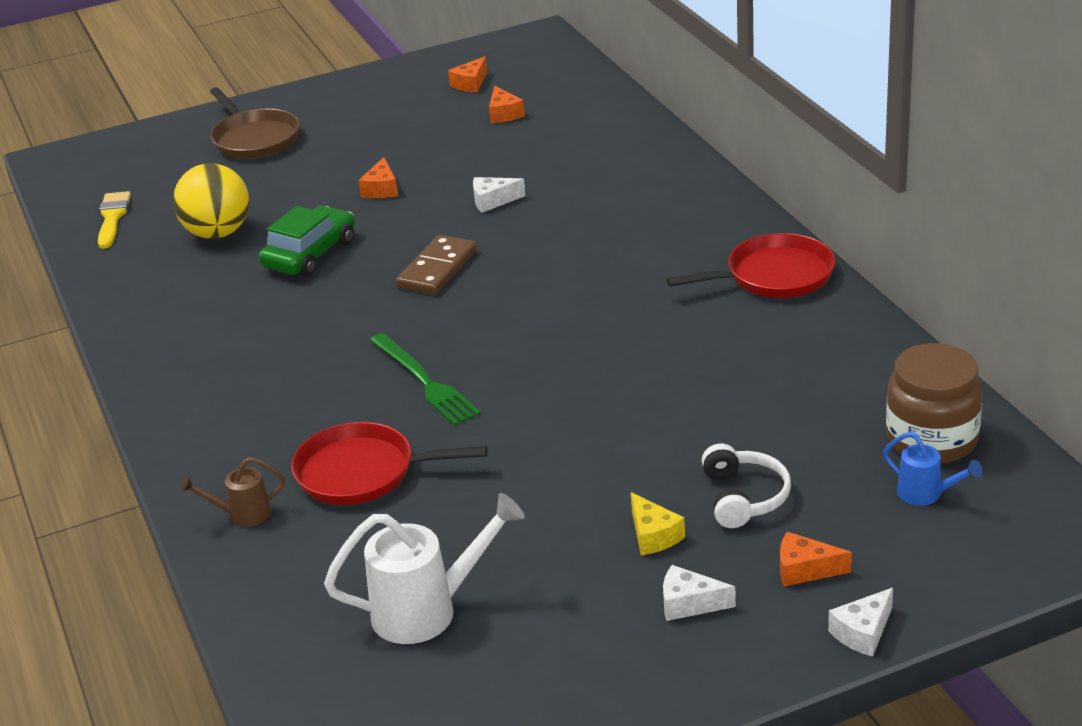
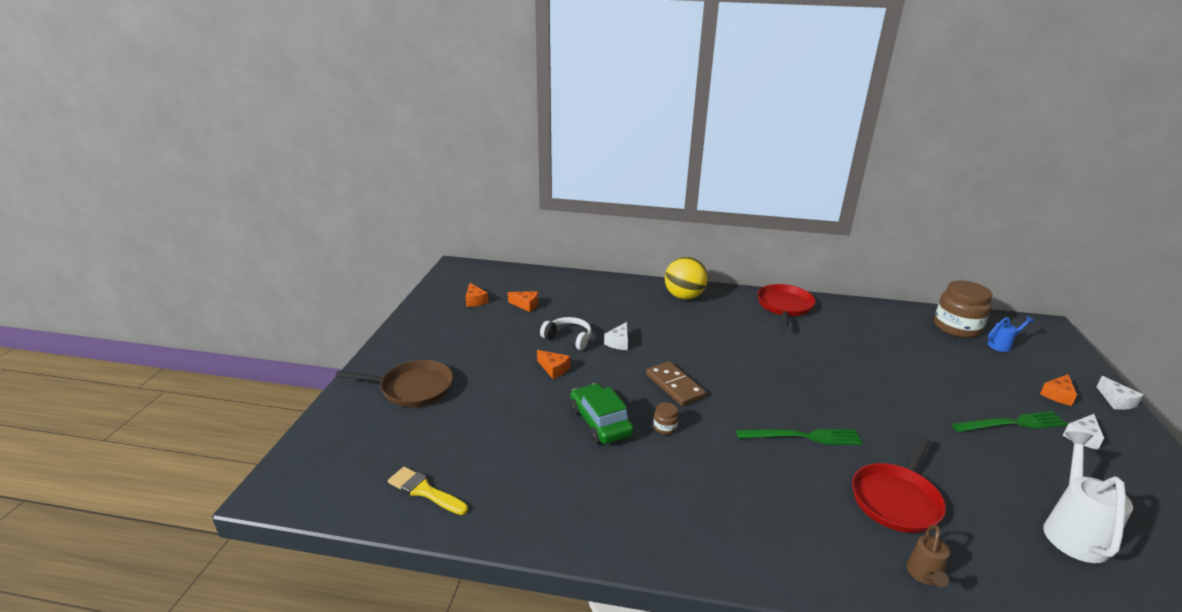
camera: 60 degrees left, 5 degrees down
yellow ball [173,163,249,239] -> yellow ball moved to [665,257,708,300]
yellow cheese [631,492,685,555] -> green fork [952,412,1068,432]
white headphones [702,444,791,528] -> white headphones moved to [540,317,592,350]
none -> brown jar [653,402,679,435]

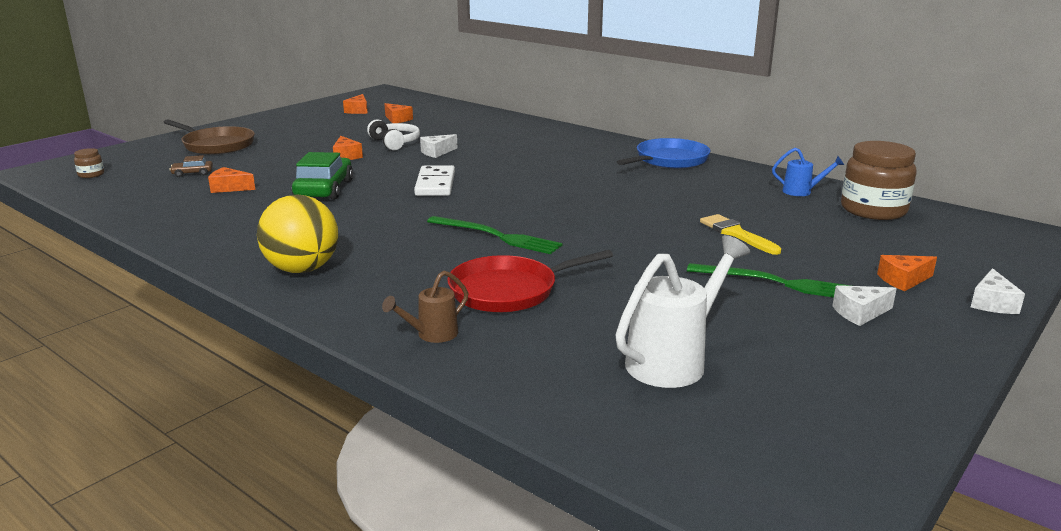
camera: 30 degrees right, 5 degrees down
yellow brush [388,467,468,515] -> yellow brush moved to [700,214,781,255]
brown domino [646,361,706,406] -> white domino [414,165,455,196]
brown jar [653,402,679,435] -> brown jar moved to [74,148,104,178]
yellow ball [665,257,708,300] -> yellow ball moved to [257,194,338,273]
red pan [757,284,816,328] -> blue pan [617,138,710,169]
blue watering can [987,316,1034,352] -> blue watering can moved to [772,148,844,196]
none -> brown car [170,155,213,177]
none -> orange cheese [208,167,255,193]

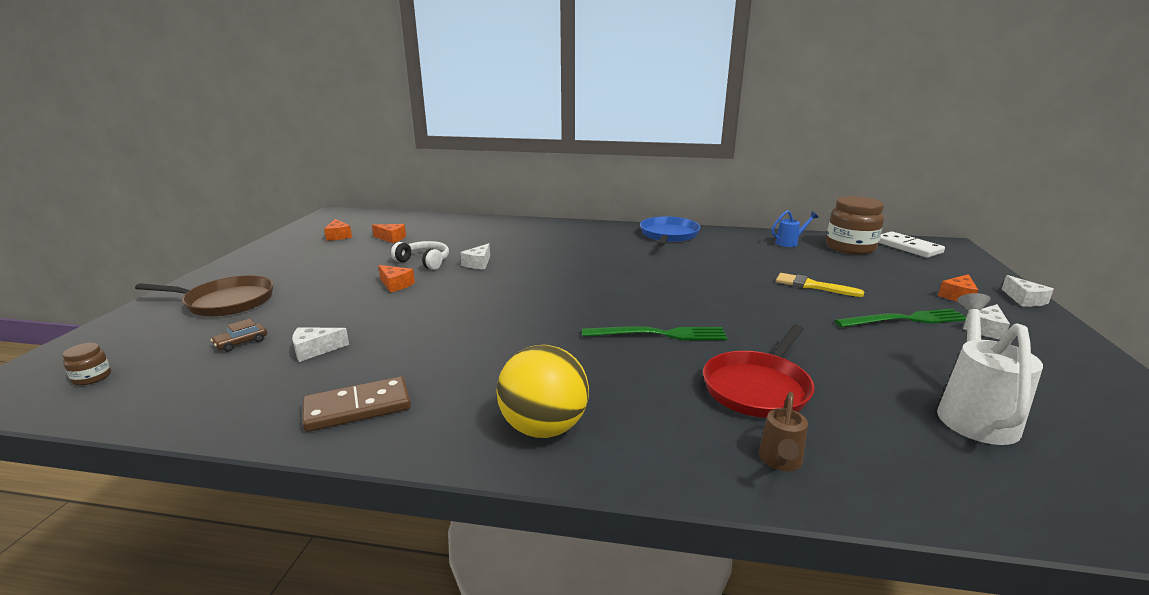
camera: 30 degrees left, 0 degrees up
orange cheese [208,167,255,193] -> white cheese [292,328,349,362]
green car [292,152,353,200] -> none
white domino [414,165,455,196] -> white domino moved to [879,231,945,258]
none -> brown domino [303,376,411,432]

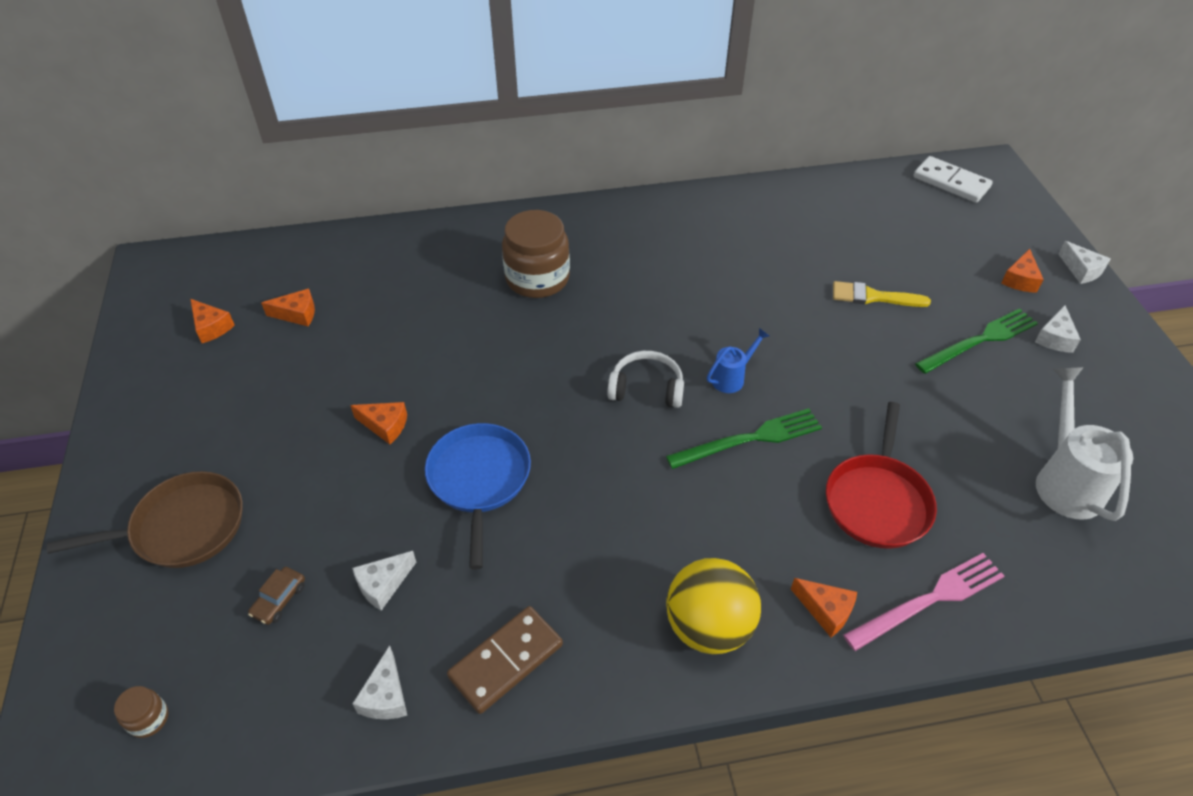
camera: 20 degrees left, 25 degrees up
white headphones [391,241,449,270] -> white headphones moved to [607,351,684,408]
white cheese [460,243,490,269] -> white cheese moved to [352,645,407,719]
blue pan [640,216,700,246] -> blue pan moved to [425,423,531,570]
brown watering can [759,392,808,471] -> pink fork [843,553,1004,651]
blue watering can [771,210,818,247] -> blue watering can moved to [707,328,769,393]
brown jar [826,196,884,255] -> brown jar moved to [502,210,570,298]
none -> orange cheese [791,578,857,637]

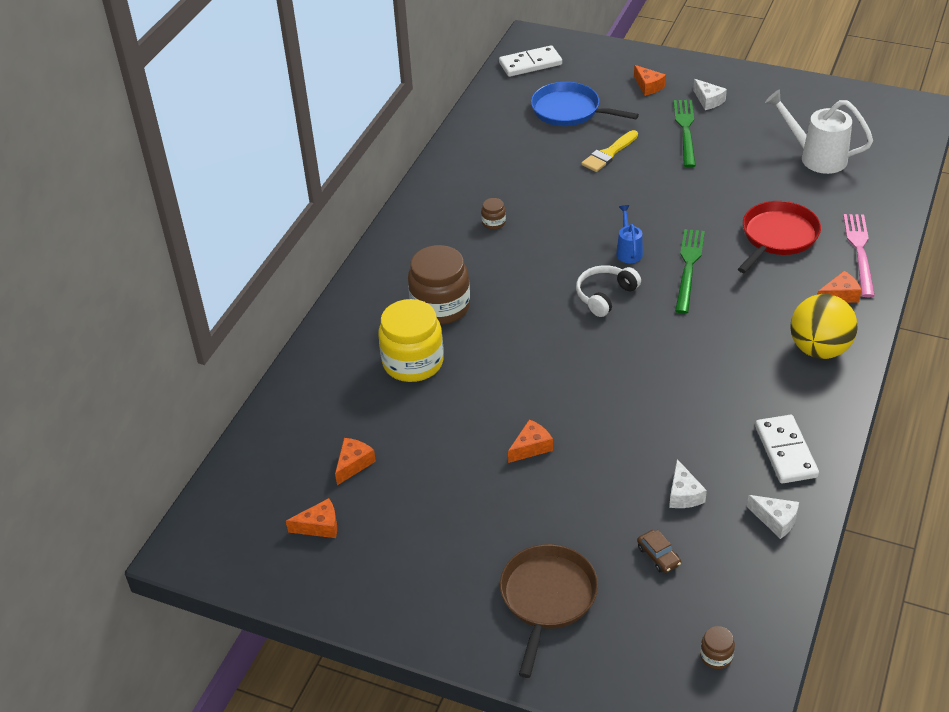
camera: 55 degrees left, 5 degrees down
blue pan [425,423,531,570] -> blue pan moved to [531,82,639,126]
brown domino [447,606,563,714] -> white domino [755,415,819,484]
red pan [826,402,937,549] -> red pan turned 105 degrees counterclockwise [738,201,821,273]
white cheese [1058,241,1111,284] -> none
none -> yellow jar [378,299,444,382]
none -> brown jar [481,198,506,230]

